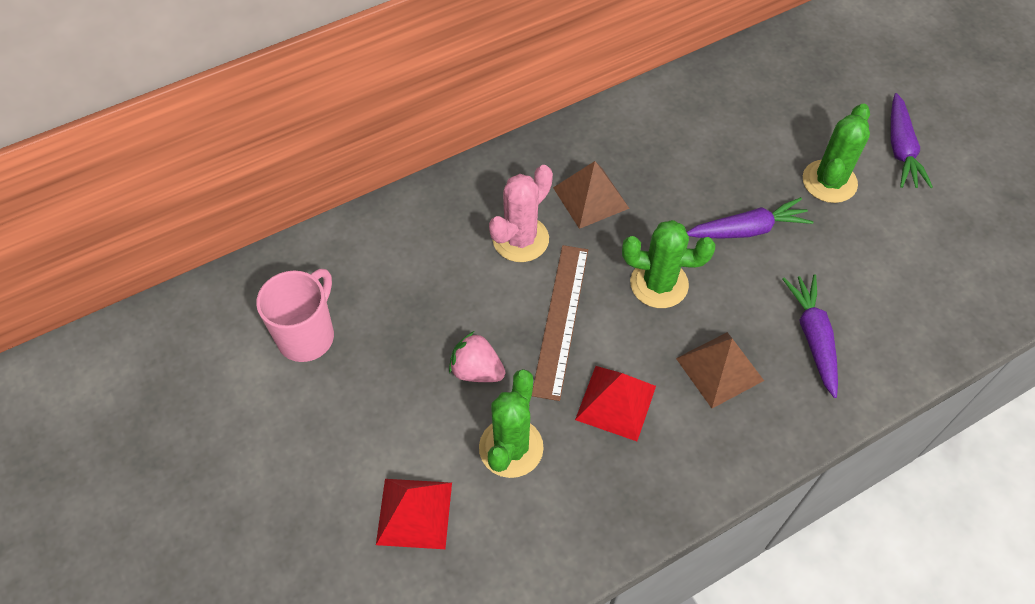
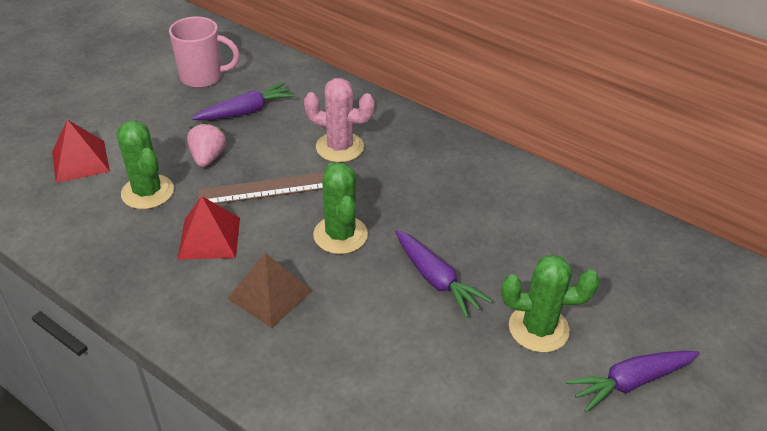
camera: 65 degrees right, 15 degrees down
green cactus [479,369,544,478] -> green cactus turned 60 degrees clockwise [116,120,174,209]
brown pyramid [553,161,630,229] -> none
purple carrot [783,274,838,398] -> purple carrot moved to [192,82,296,120]

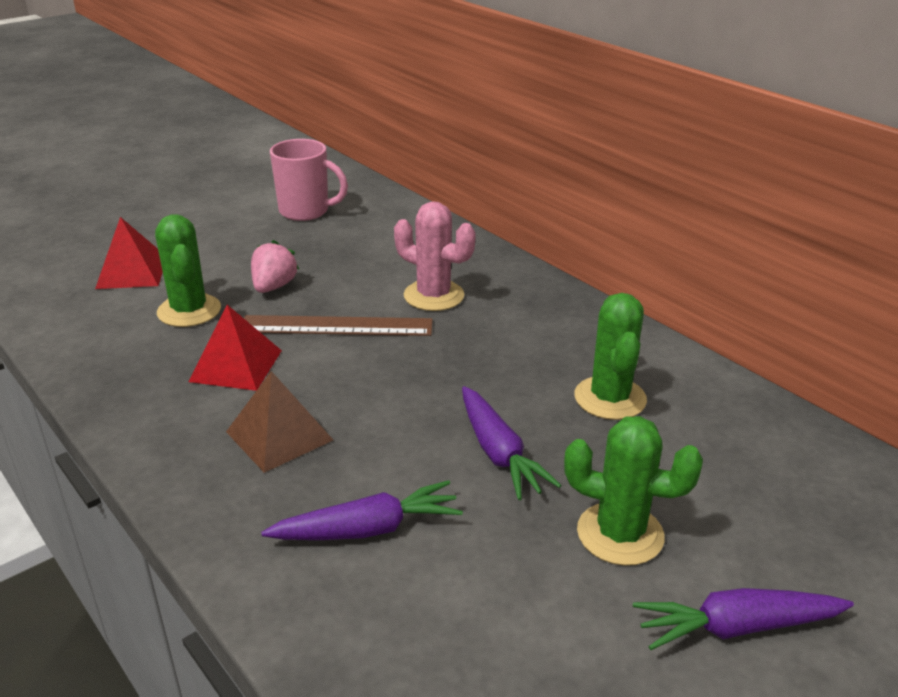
camera: 15 degrees right, 10 degrees down
purple carrot [192,82,296,120] -> purple carrot moved to [261,480,463,540]
green cactus [313,162,368,254] -> green cactus moved to [575,293,647,420]

